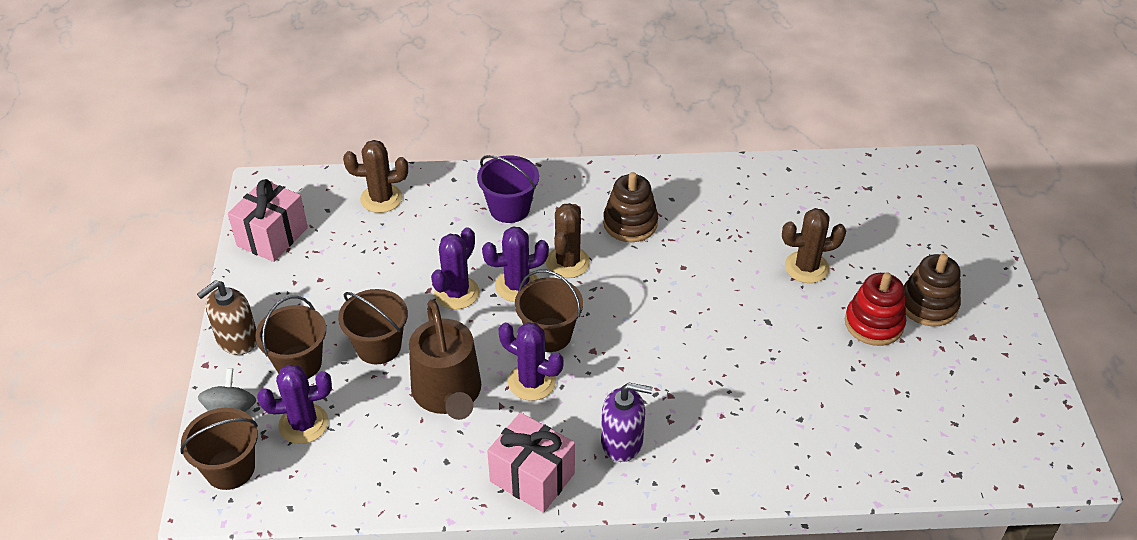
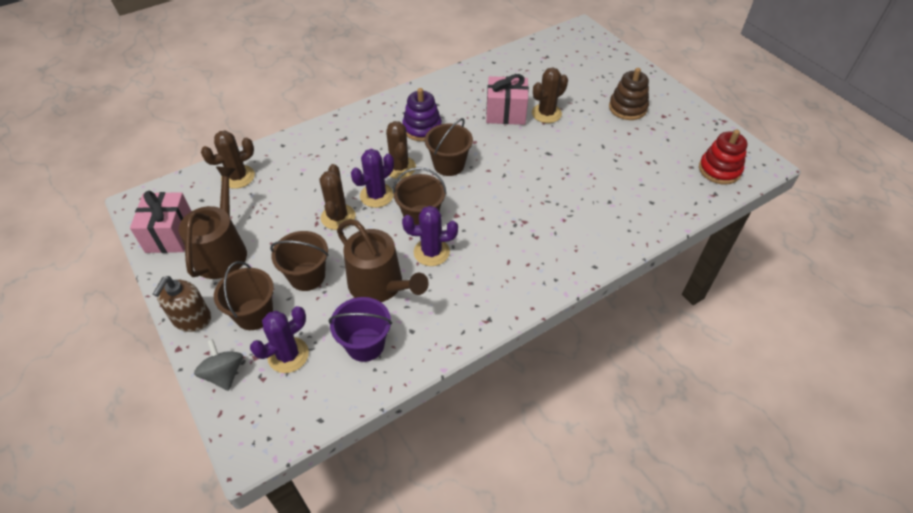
camera: 30 degrees left, 5 degrees up
brown bucket [180,408,258,490] -> brown bucket moved to [425,118,473,176]
purple cactus [431,227,479,310] -> brown cactus [320,164,356,230]
purple bucket [477,155,539,223] -> purple bucket moved to [329,297,392,362]
pink gift [487,412,575,513] -> pink gift moved to [486,74,529,125]
purple soap dispenser [601,383,652,462] -> none
brown stacking toy [603,172,658,242] -> purple stacking toy [402,88,442,141]
red stacking toy [845,272,906,346] -> red stacking toy moved to [699,130,747,185]
none -> brown watering can [179,166,247,279]

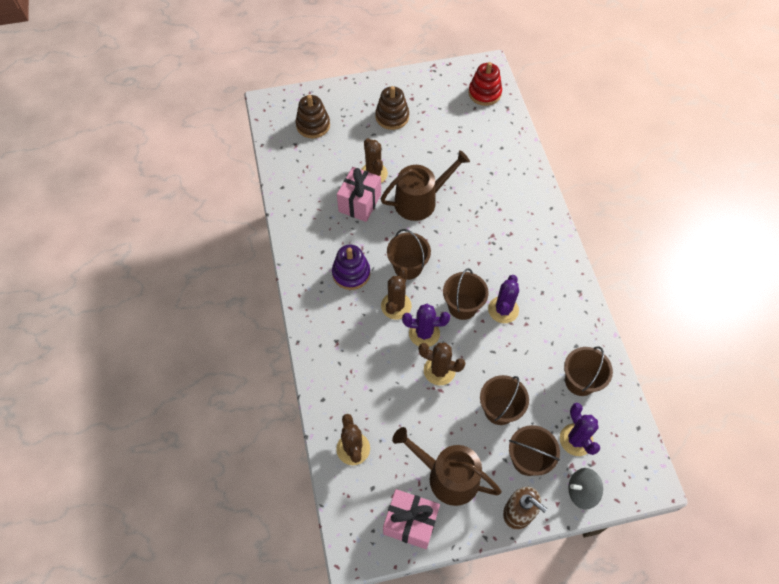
camera: 70 degrees left, 10 degrees up
purple bucket [329,297,392,362] -> brown bucket [564,346,613,396]
brown watering can [337,219,429,302] -> brown watering can moved to [381,150,470,221]
purple cactus [351,149,394,208] -> purple cactus turned 60 degrees counterclockwise [402,304,450,347]
brown cactus [386,121,416,179] -> brown cactus turned 75 degrees counterclockwise [381,267,412,320]
none -> brown stacking toy [296,95,330,138]

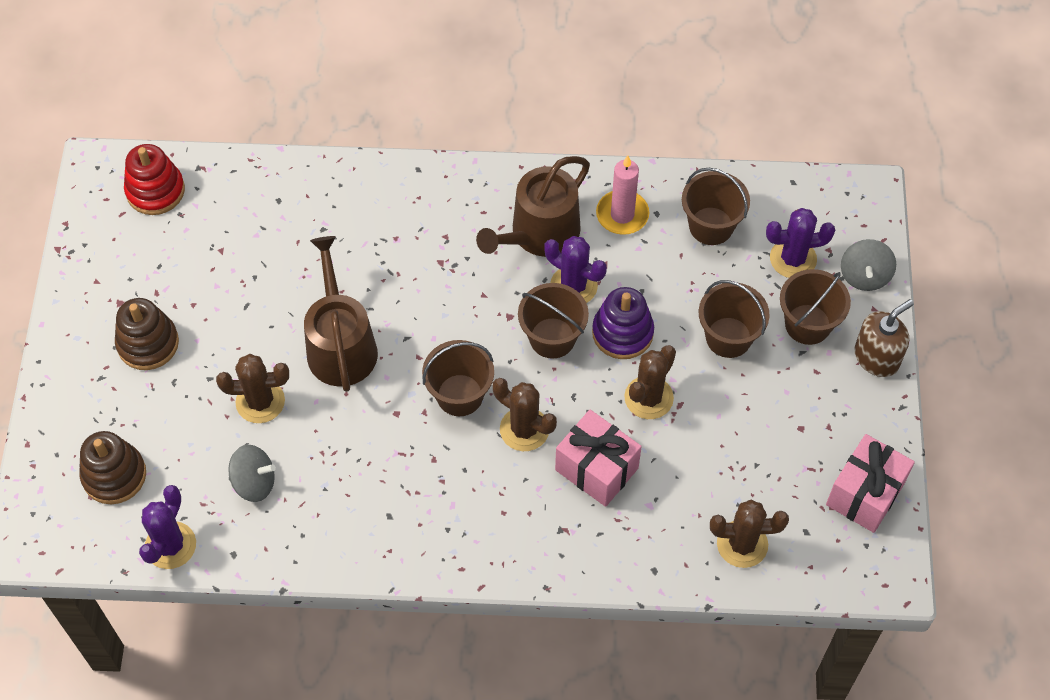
camera: 75 degrees left, 0 degrees up
purple stacking toy [332,244,370,290] -> purple stacking toy moved to [592,287,654,359]
pink gift [337,167,381,222] -> pink gift moved to [555,410,642,507]
brown watering can [392,427,501,506] -> brown watering can moved to [476,156,590,257]
purple cactus [402,304,450,347] -> purple cactus moved to [139,485,196,569]
none -> grey spinning top [228,445,276,502]
none -> pink candle [596,156,649,235]

